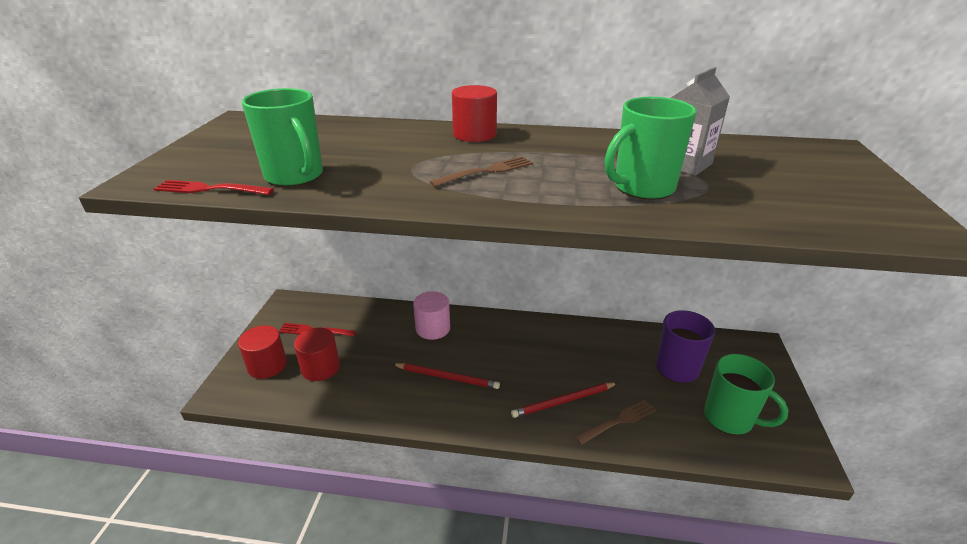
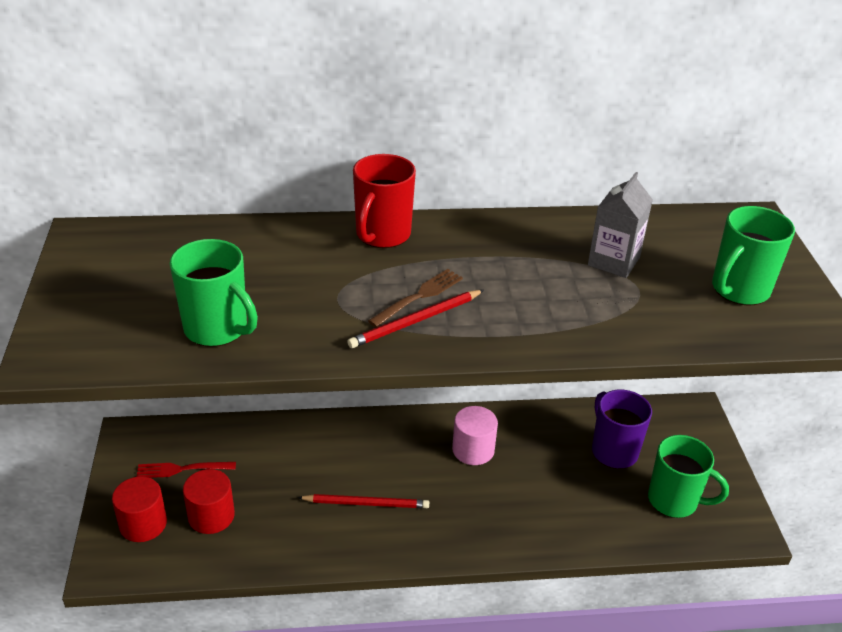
camera: 15 degrees left, 5 degrees up
red fork [154,180,274,195] -> none
pink cylinder [413,291,450,340] -> pink cylinder moved to [452,406,498,465]
red cylinder [452,85,497,142] -> red mug [353,154,416,248]
red pencil [511,382,617,418] -> red pencil moved to [347,290,484,348]
brown fork [575,399,656,445] -> none
green mug [605,97,697,200] -> green mug moved to [712,206,795,306]

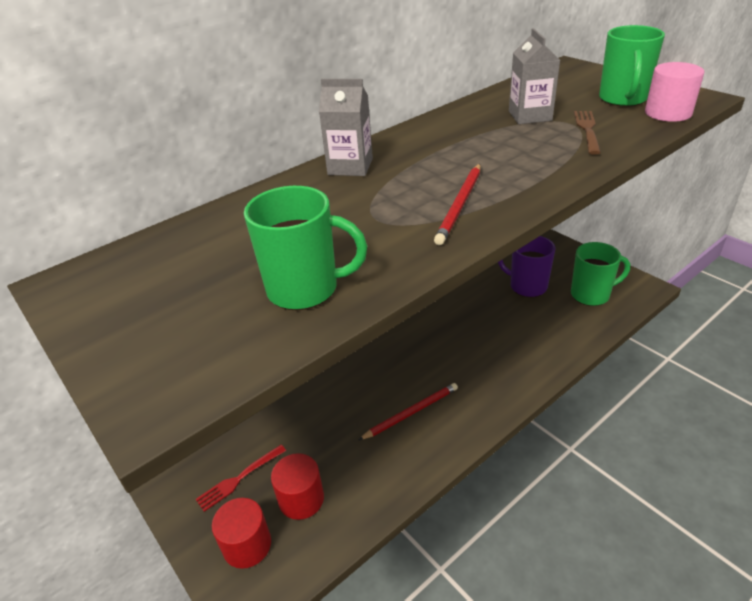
camera: 30 degrees left, 0 degrees up
red mug [353,154,416,248] -> grey carton [319,79,373,176]
brown fork [368,269,463,327] -> brown fork moved to [574,111,601,155]
pink cylinder [452,406,498,465] -> pink cylinder moved to [645,62,704,122]

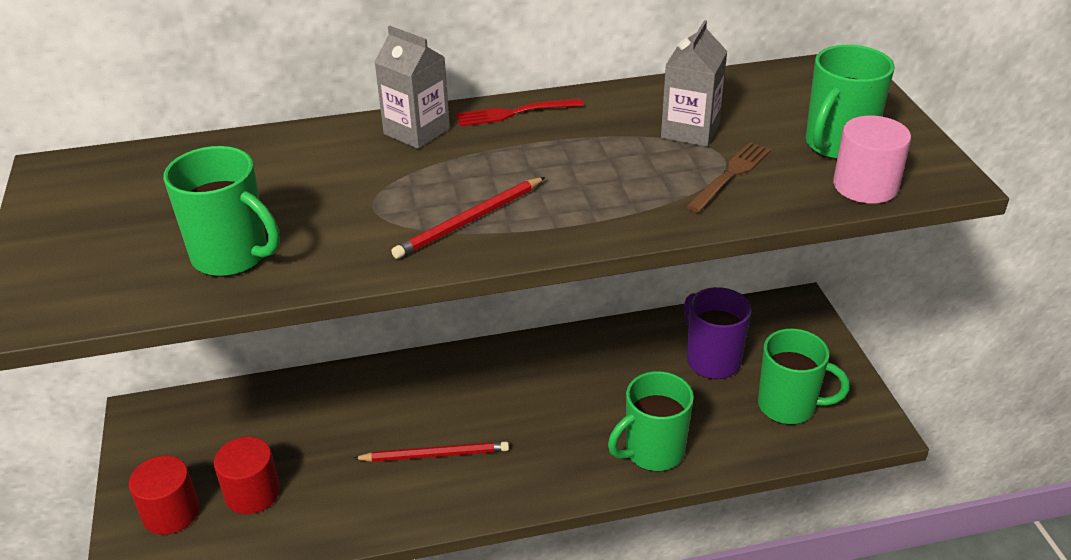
camera: 25 degrees right, 0 degrees up
red fork [196,445,286,512] -> red fork moved to [456,98,584,127]
none -> green mug [608,371,694,472]

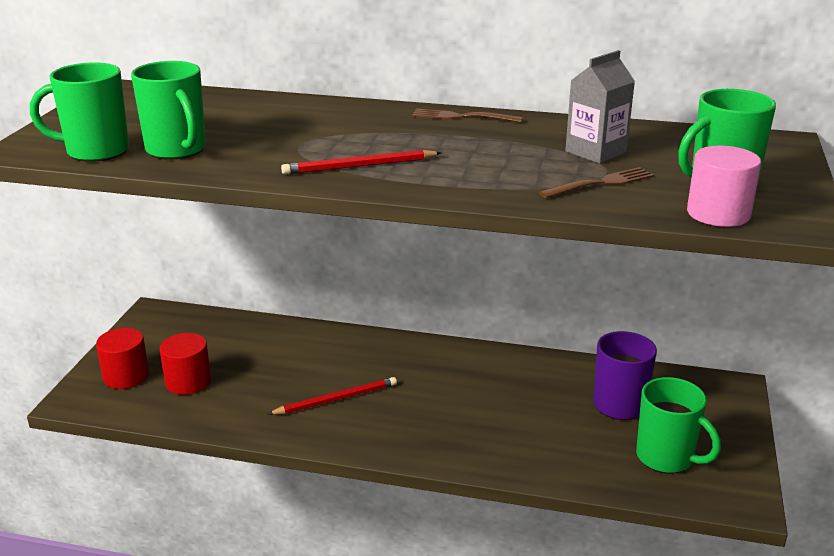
camera: 25 degrees right, 10 degrees down
red pencil [353,441,509,462] -> red pencil turned 45 degrees counterclockwise [268,377,397,415]
grey carton [375,26,450,149] -> none
red fork [456,98,584,127] -> brown fork [412,109,523,122]
green mug [608,371,694,472] -> green mug moved to [30,62,129,162]

